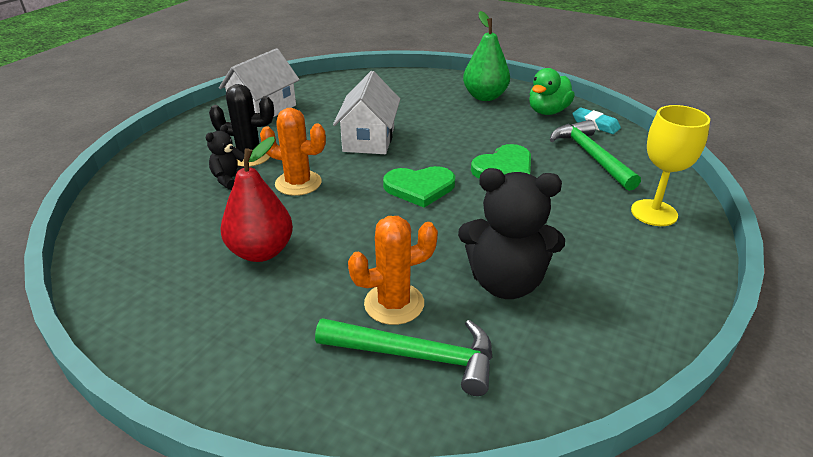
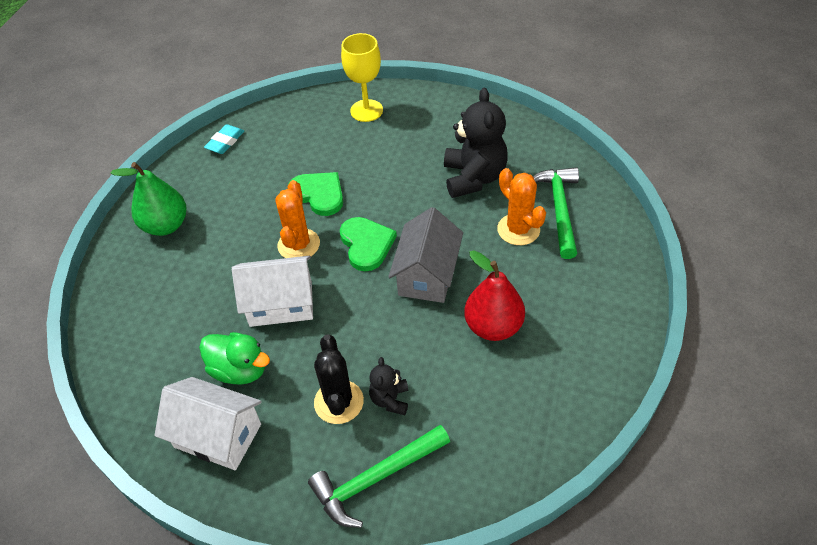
camera: 100 degrees left, 15 degrees up
black teddy bear [206,124,244,190] -> black teddy bear turned 75 degrees clockwise [369,357,409,415]
orange cactus [260,108,326,196] -> orange cactus moved to [275,180,320,258]
green duck [529,68,575,115] -> green duck moved to [199,332,270,385]
green hammer [550,120,641,191] -> green hammer moved to [308,425,450,528]
none -> grey house [388,207,463,303]

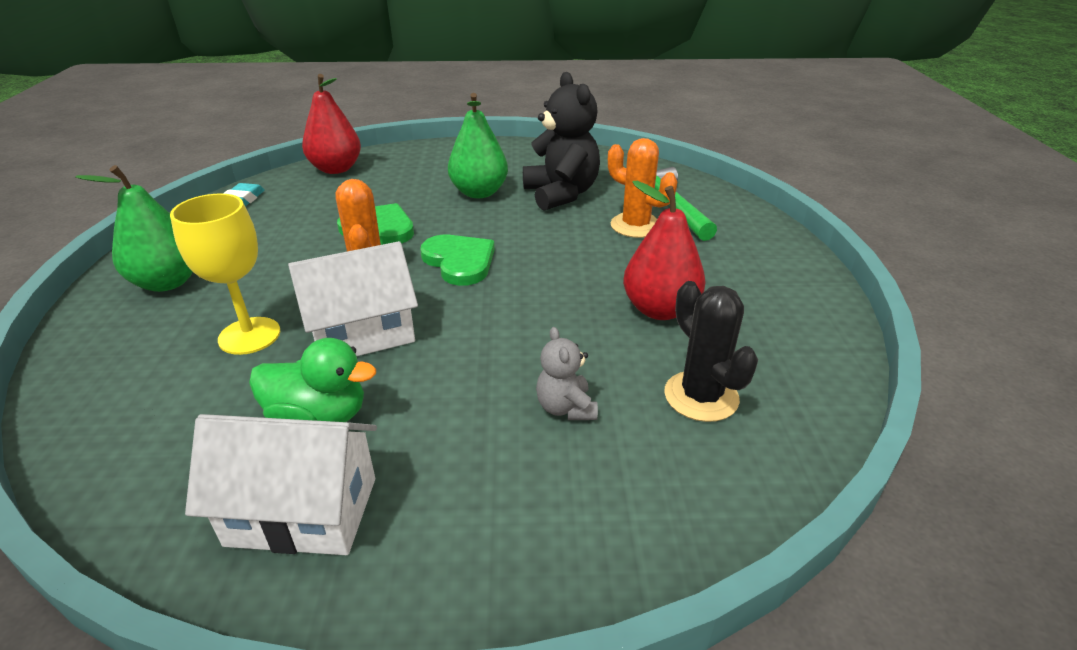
camera: 20 degrees left, 15 degrees down
green hammer [308,425,450,528] -> none
black cactus [314,334,364,424] -> black cactus moved to [664,281,758,422]
yellow goblet [341,33,383,122] -> yellow goblet moved to [170,193,280,355]
black teddy bear [369,357,409,415] -> grey teddy bear [536,327,598,420]
grey house [388,207,463,303] -> none
none -> red pear [302,74,361,174]
none -> green pear [448,93,508,198]

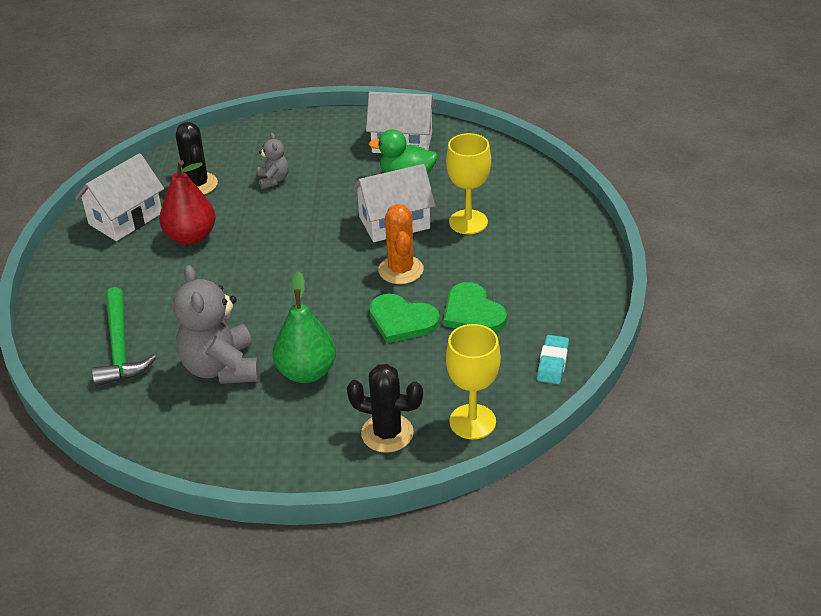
camera: 175 degrees left, 5 degrees up
green pear [75,165,193,292] -> none
red pear [302,74,361,174] -> yellow goblet [446,324,501,439]
green heart [420,235,495,286] -> green heart moved to [443,282,507,332]
black teddy bear [523,72,600,211] -> grey teddy bear [174,265,259,384]
orange cactus [608,138,677,238] -> none
none -> white house [75,153,164,241]
none -> black cactus [347,364,423,453]

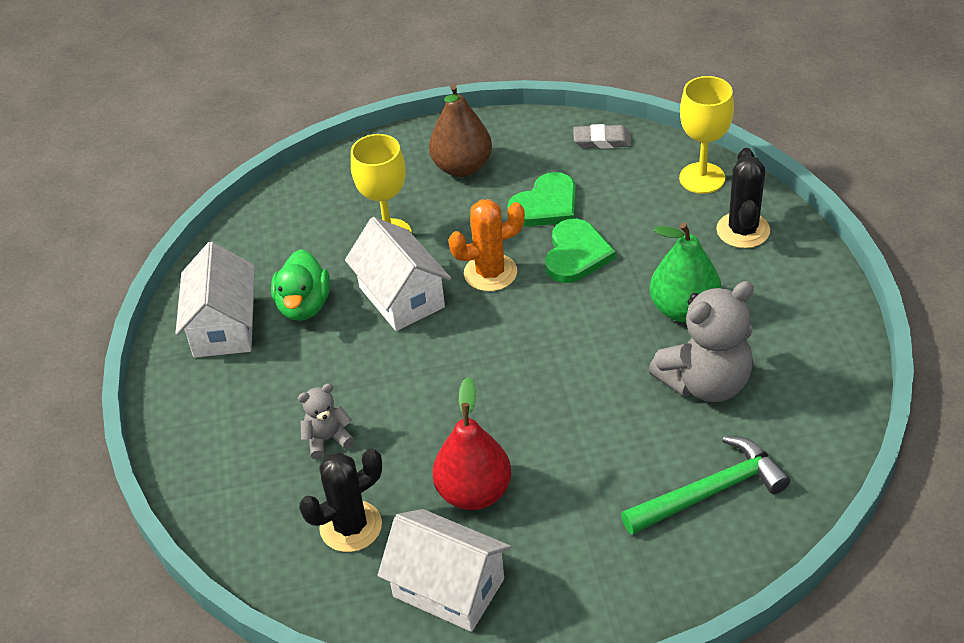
camera: 100 degrees left, 5 degrees up
turquoise eraser [537,335,569,384] -> grey eraser [573,124,631,149]
none -> brown pear [429,84,492,177]

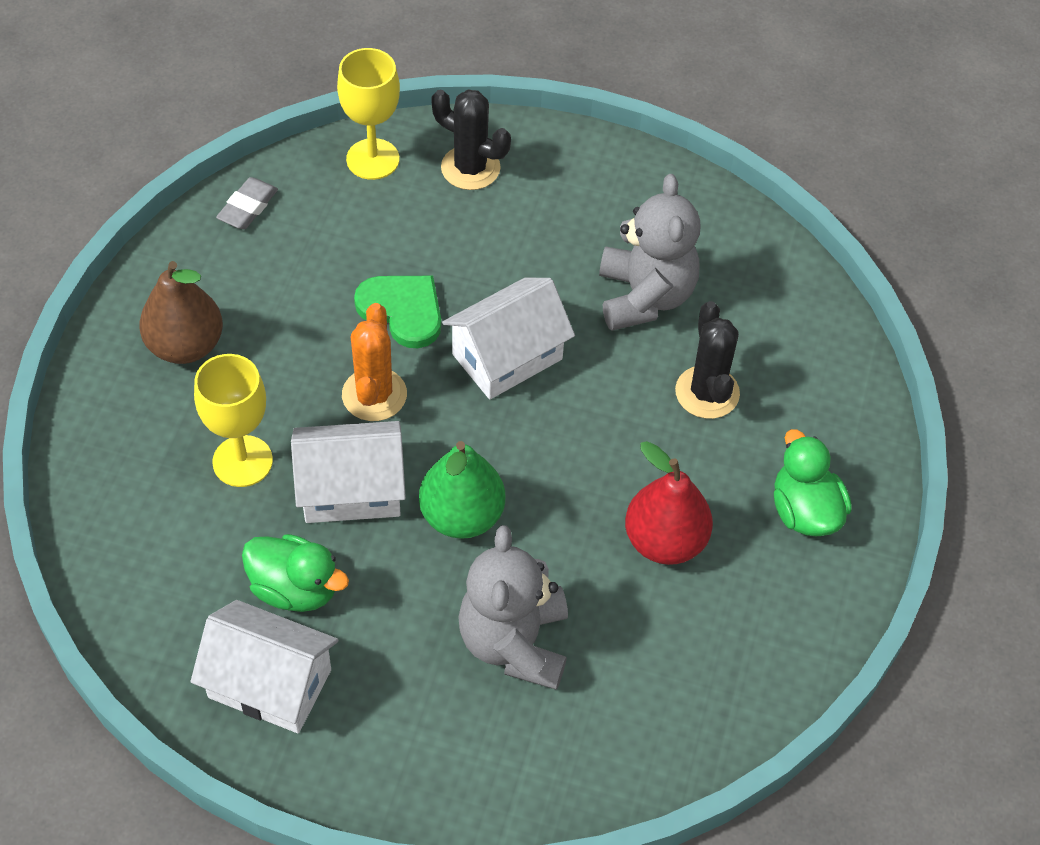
camera: 70 degrees left, 10 degrees up
grey teddy bear [298,383,355,460] -> grey teddy bear [458,525,568,690], size x1.99
black cactus [299,448,382,552] -> black cactus moved to [675,301,740,419]
white house [378,509,511,632] -> white house moved to [442,278,575,399]
green heart [507,172,576,226] -> none
green hammer [621,436,790,535] -> none
green pear [650,222,721,322] -> green pear moved to [419,441,505,539]
none -> green duck [774,429,852,536]

